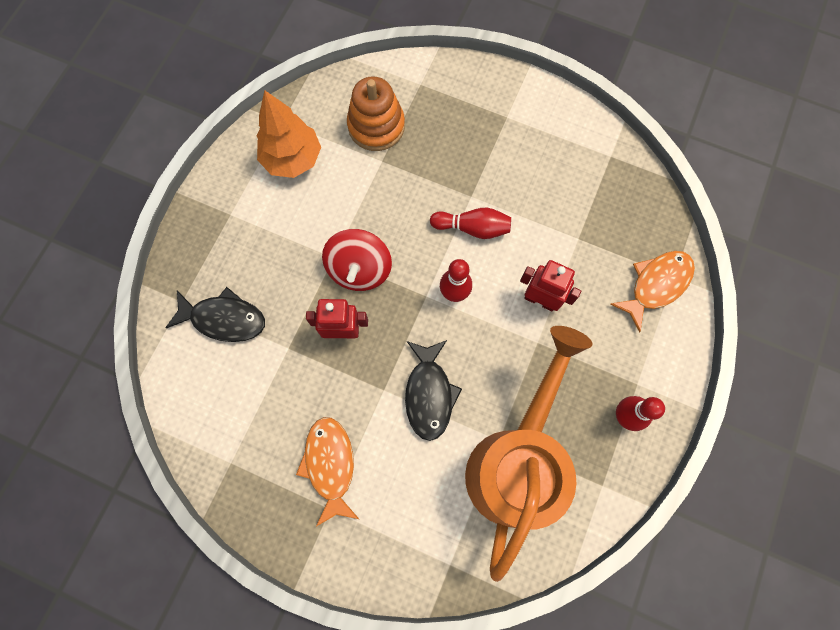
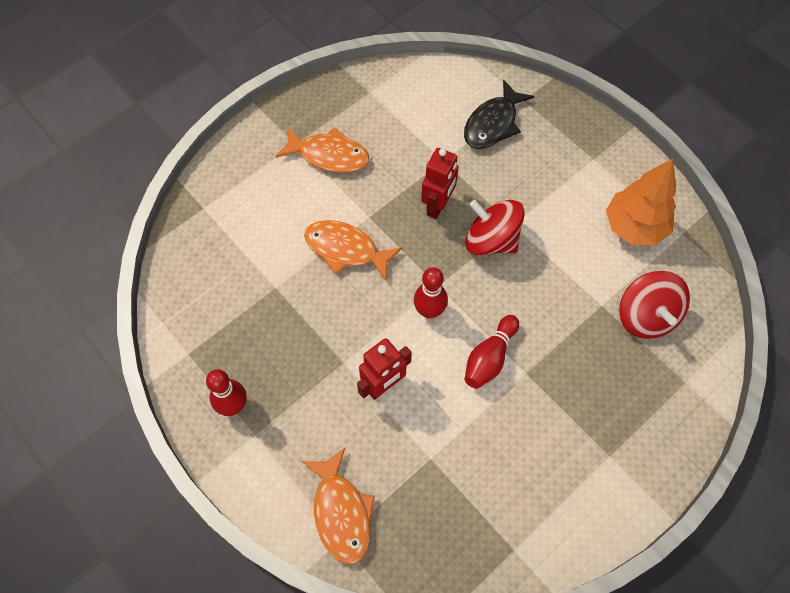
camera: 115 degrees right, 10 degrees down
orange stacking toy [347,76,405,151] -> red spinning top [619,271,690,339]
black fish [405,340,462,441] -> orange fish [304,220,402,281]
orange watering can [465,326,593,582] -> none

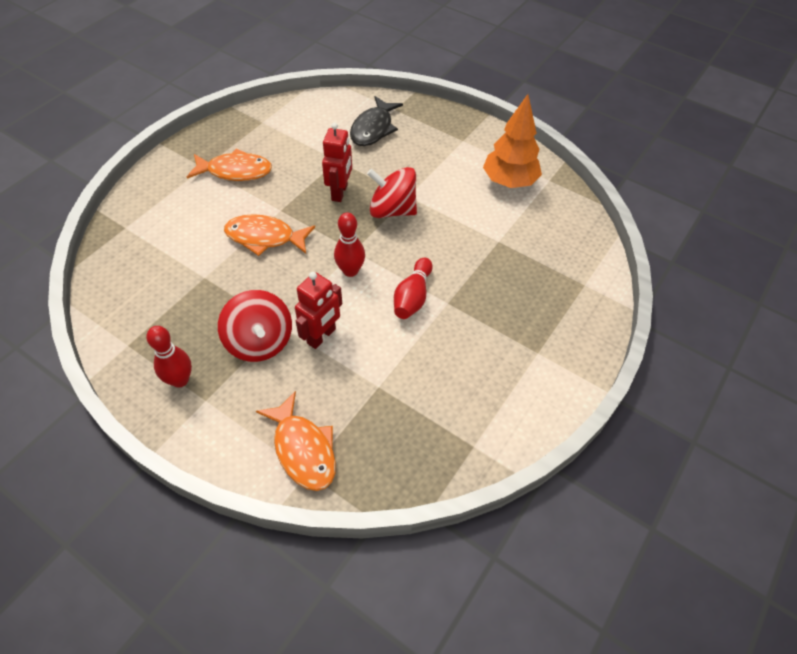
camera: 15 degrees left, 10 degrees down
red spinning top [619,271,690,339] -> red spinning top moved to [218,290,292,362]

